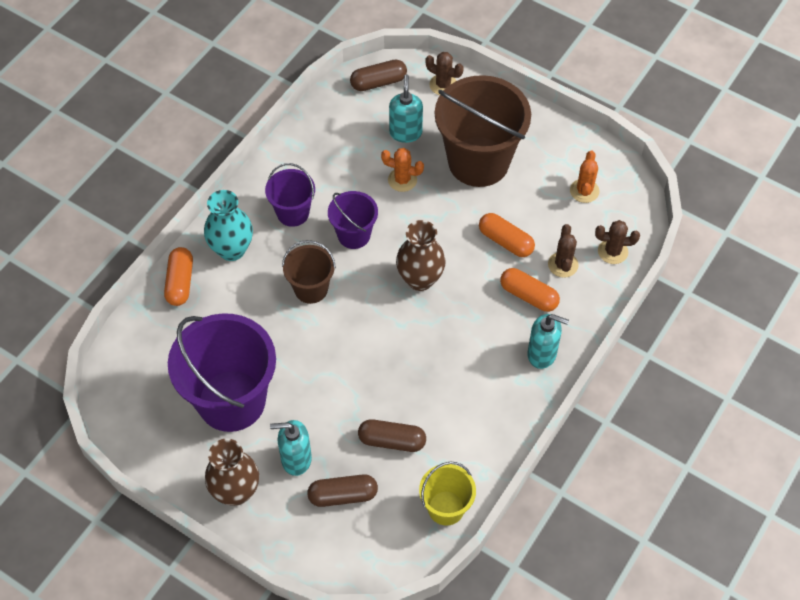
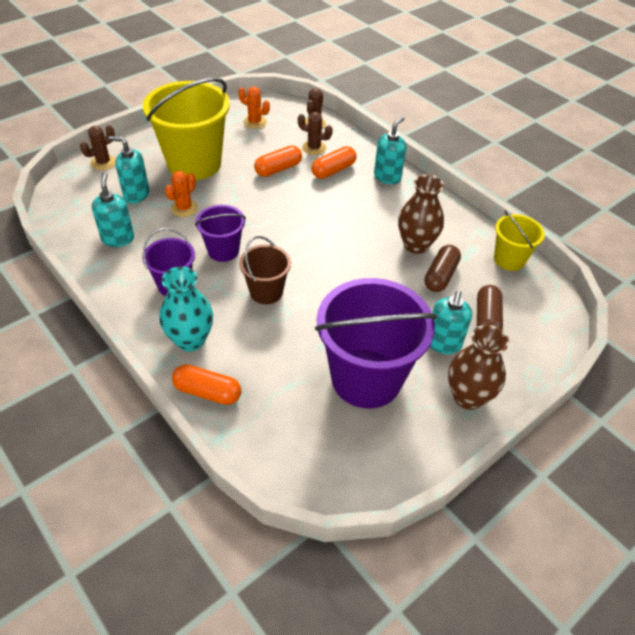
camera: 75 degrees left, 10 degrees down
brown capsule [350,60,407,91] -> none
brown vase [396,220,446,291] -> brown vase moved to [398,174,444,254]
brown bucket [435,75,531,187] -> yellow bucket [143,78,230,180]
none -> turquoise soap dispenser [92,172,134,247]

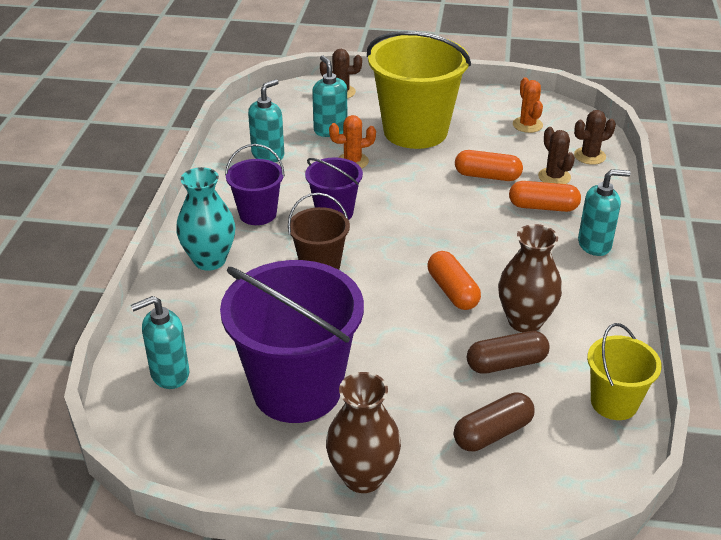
camera: 50 degrees right, 10 degrees down
orange capsule [172,364,241,405] -> orange capsule moved to [428,251,481,310]
turquoise soap dispenser [430,291,472,354] -> turquoise soap dispenser moved to [131,296,189,389]

